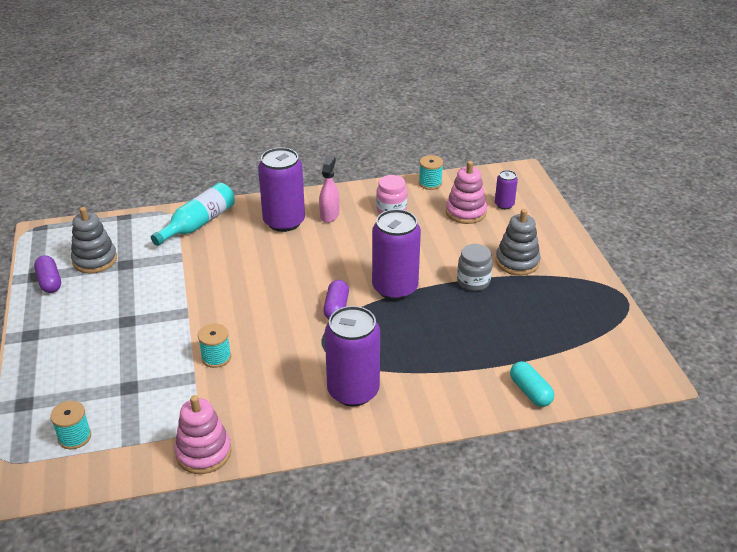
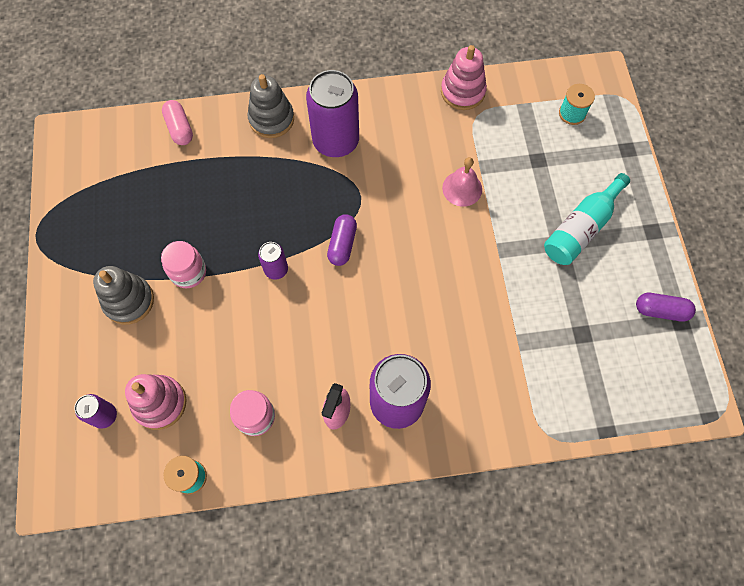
camera: 175 degrees left, 30 degrees up
purple capsule [34,255,61,293] -> purple capsule turned 60 degrees counterclockwise [636,293,696,322]
grey stacking toy [71,207,117,273] -> grey stacking toy moved to [248,74,294,138]
turquoise bottle [151,183,235,246] -> turquoise bottle moved to [544,173,630,265]
turquoise spool [198,324,231,368] -> pink bell [442,157,482,207]
purple can [372,209,421,300] -> purple can [258,242,288,280], size x0.49
grey jar [457,244,492,291] -> pink jar [161,241,206,288]
turquoise capsule [510,361,554,407] -> pink capsule [162,100,193,145]

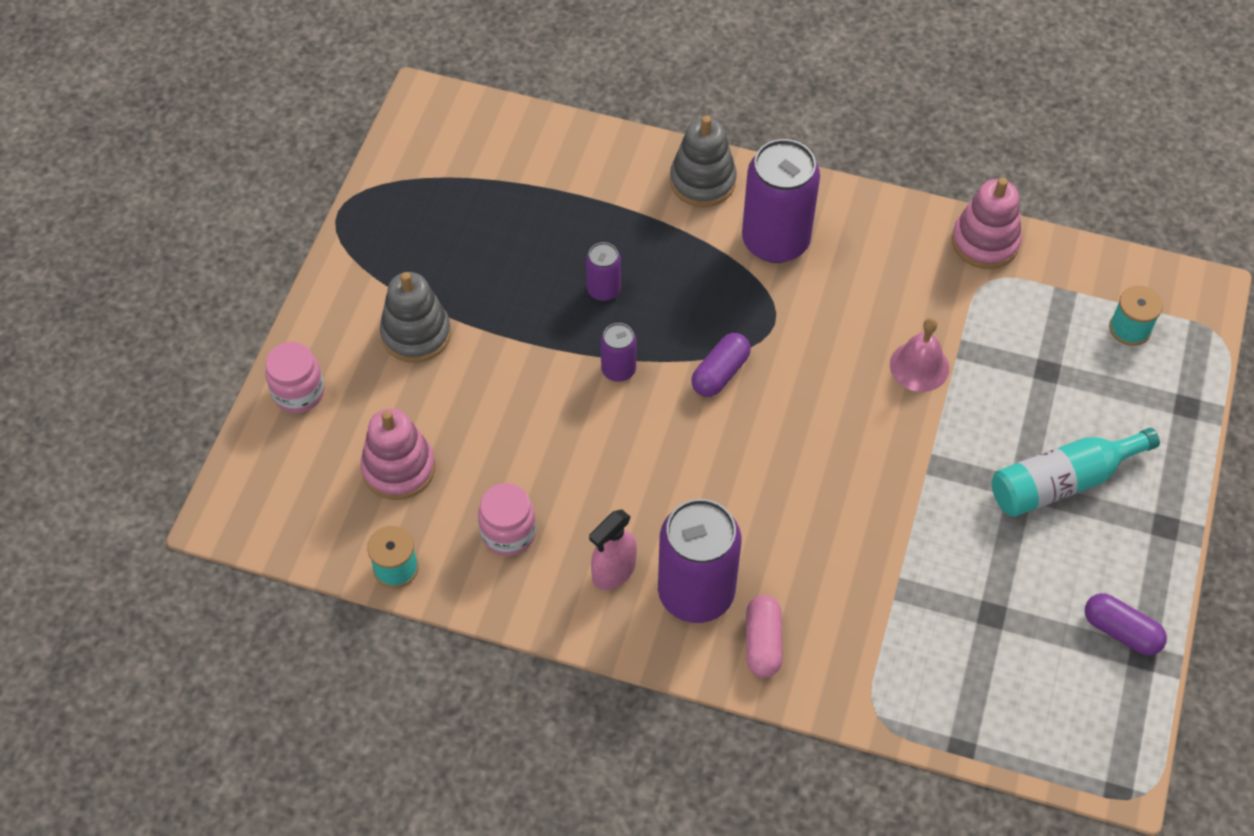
camera: 25 degrees right, 10 degrees down
purple can [74,394,117,429] -> purple can moved to [586,242,621,301]
pink jar [161,241,206,288] -> pink jar moved to [265,342,324,413]
pink capsule [162,100,193,145] -> pink capsule moved to [746,595,783,677]

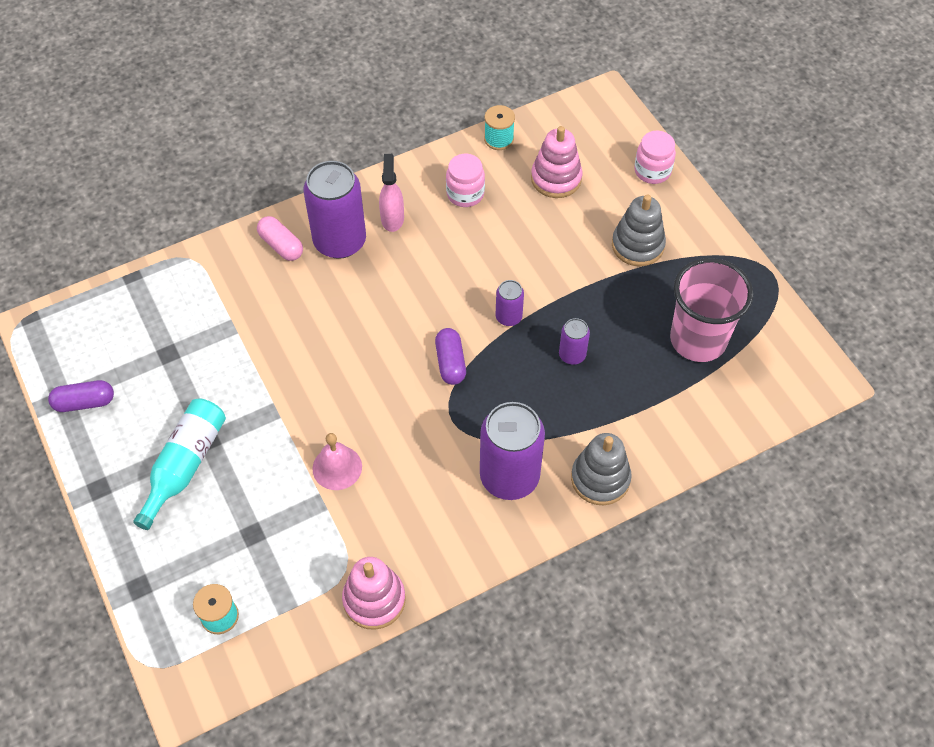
camera: 135 degrees right, 0 degrees up
none -> pink cup [670,258,753,362]

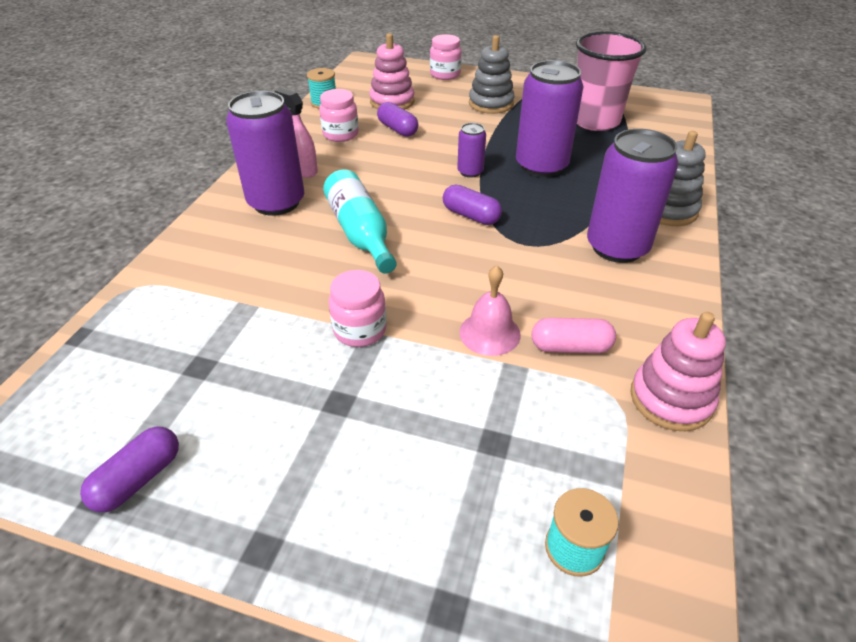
camera: 45 degrees left, 15 degrees down
turquoise bottle [133,398,226,530] -> turquoise bottle moved to [323,170,397,274]
pink capsule [257,216,303,261] -> pink capsule moved to [532,318,616,353]
purple can [559,318,590,365] -> purple can [516,60,584,177], size x2.06
none -> pink jar [329,270,387,347]
none -> purple capsule [377,102,418,137]

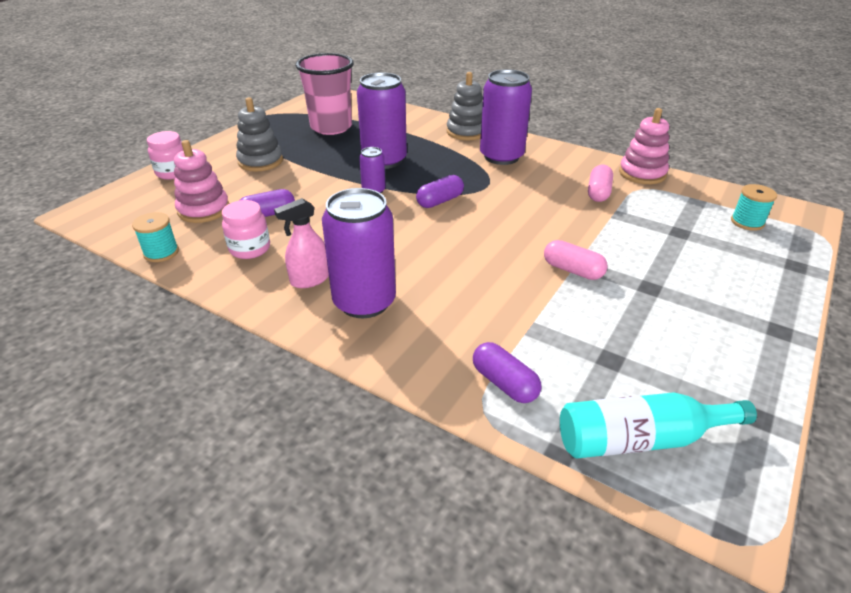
camera: 75 degrees left, 5 degrees down
purple capsule [80,426,179,512] -> purple capsule moved to [473,342,541,403]
turquoise bottle [323,170,397,274] -> turquoise bottle moved to [560,392,757,459]
pink jar [329,270,387,347] -> pink capsule [544,240,608,280]
pink bell [459,265,521,356] -> none

